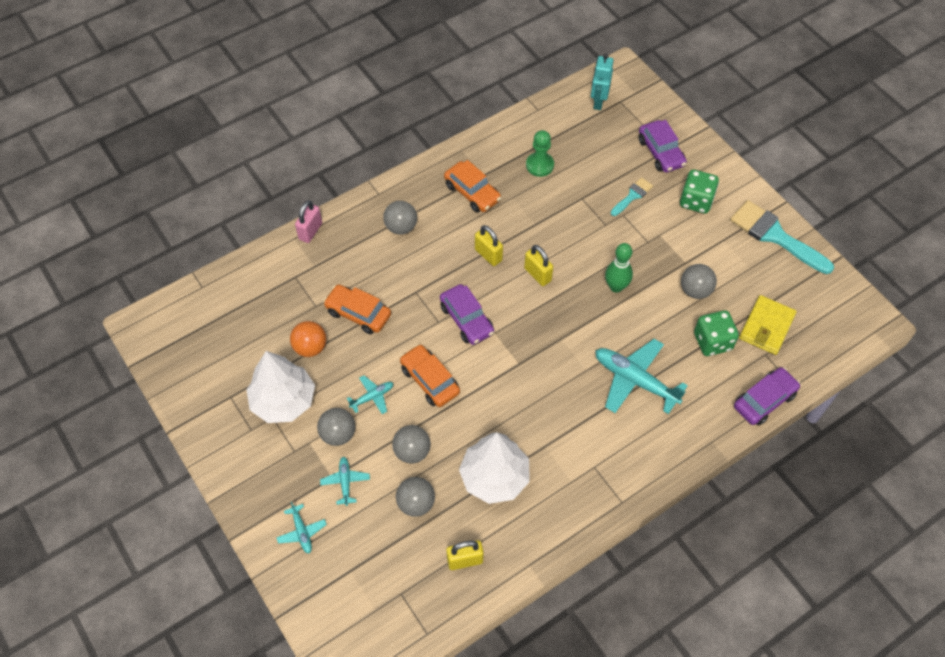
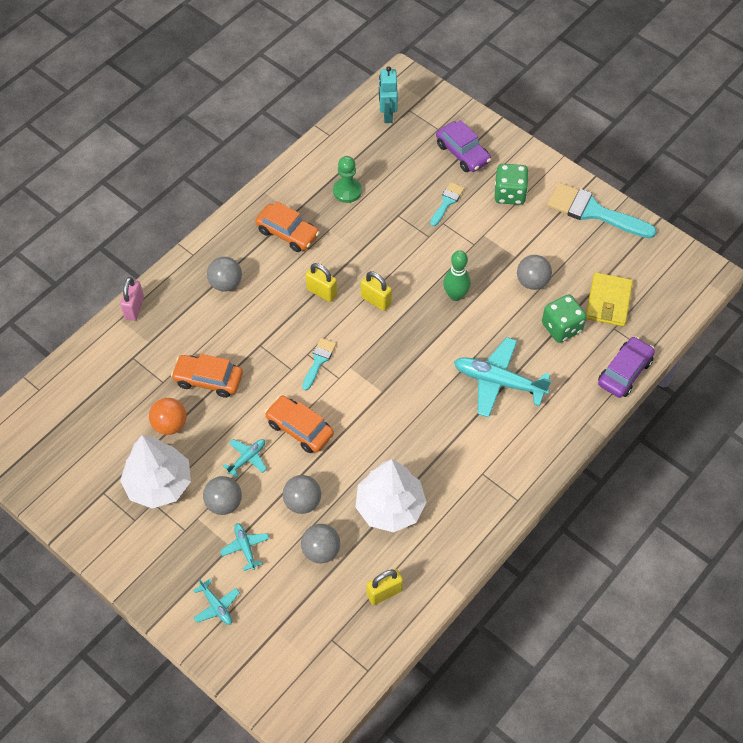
camera: 15 degrees left, 0 degrees up
purple car [440,284,494,345] -> turquoise brush [302,338,336,390]

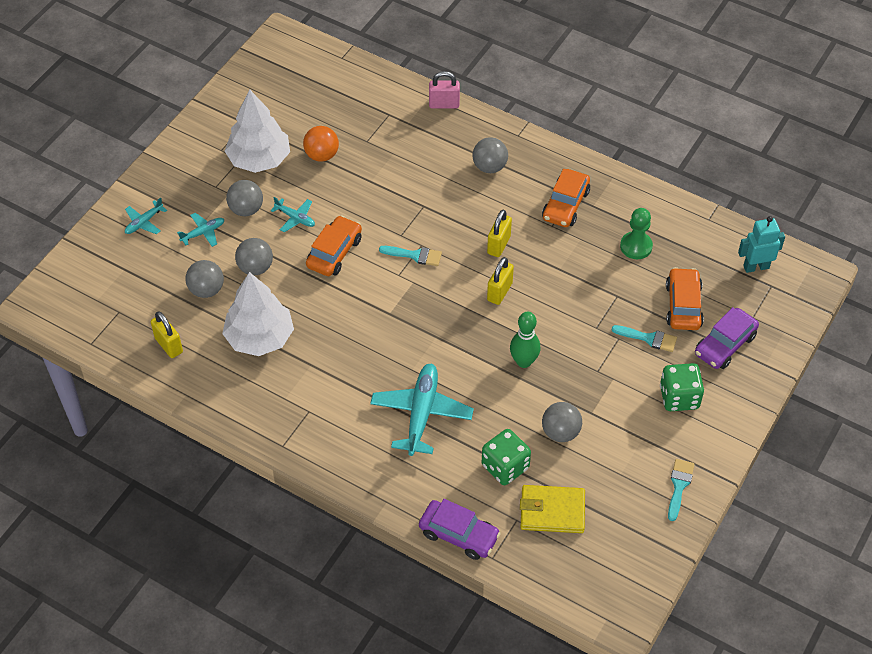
camera: 80 degrees right, 5 degrees down
orange car [171,354,243,398] -> orange car moved to [666,267,704,330]
turquoise brush [547,183,657,238] -> turquoise brush [668,459,695,521], size x0.51

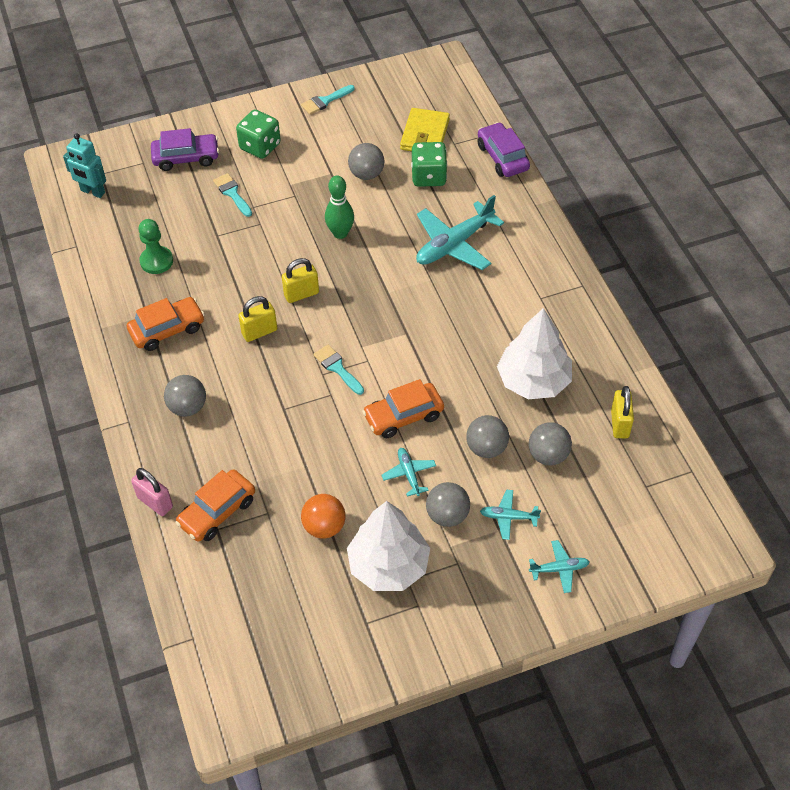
camera: 140 degrees left, 0 degrees up
yellow wallet [520,485,585,533] -> yellow wallet turned 60 degrees clockwise [400,108,450,151]
orange car [666,267,704,330] -> orange car moved to [175,470,255,542]

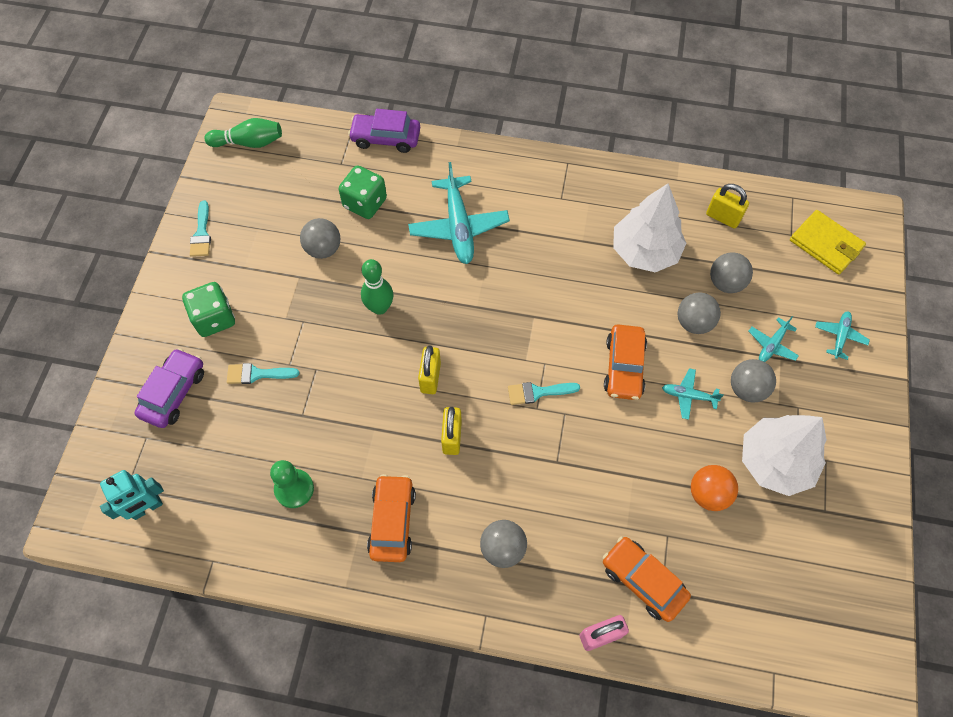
camera: 60 degrees left, 10 degrees up
orange car [175,470,255,542] -> orange car turned 150 degrees clockwise [603,536,691,622]
yellow wallet [400,108,450,151] -> yellow wallet moved to [790,210,866,274]
none -> green bowling pin [204,118,282,148]

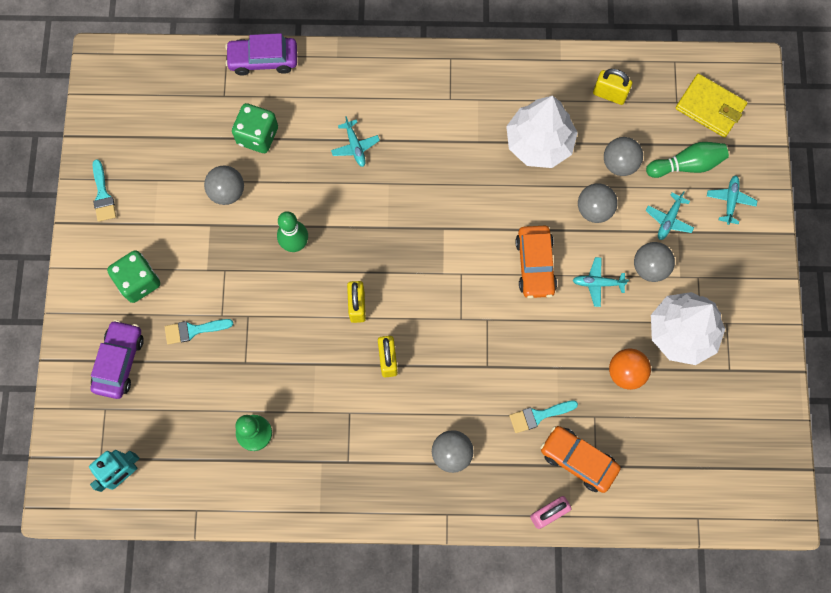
camera: 10 degrees left, 10 degrees up
green bowling pin [204,118,282,148] -> green bowling pin moved to [646,142,729,178]
orange car [367,474,416,562] -> none
turquoise plane [408,162,510,264] -> turquoise plane [331,116,380,167], size x0.50
turquoise brush [508,382,580,405] -> turquoise brush moved to [509,400,578,433]

